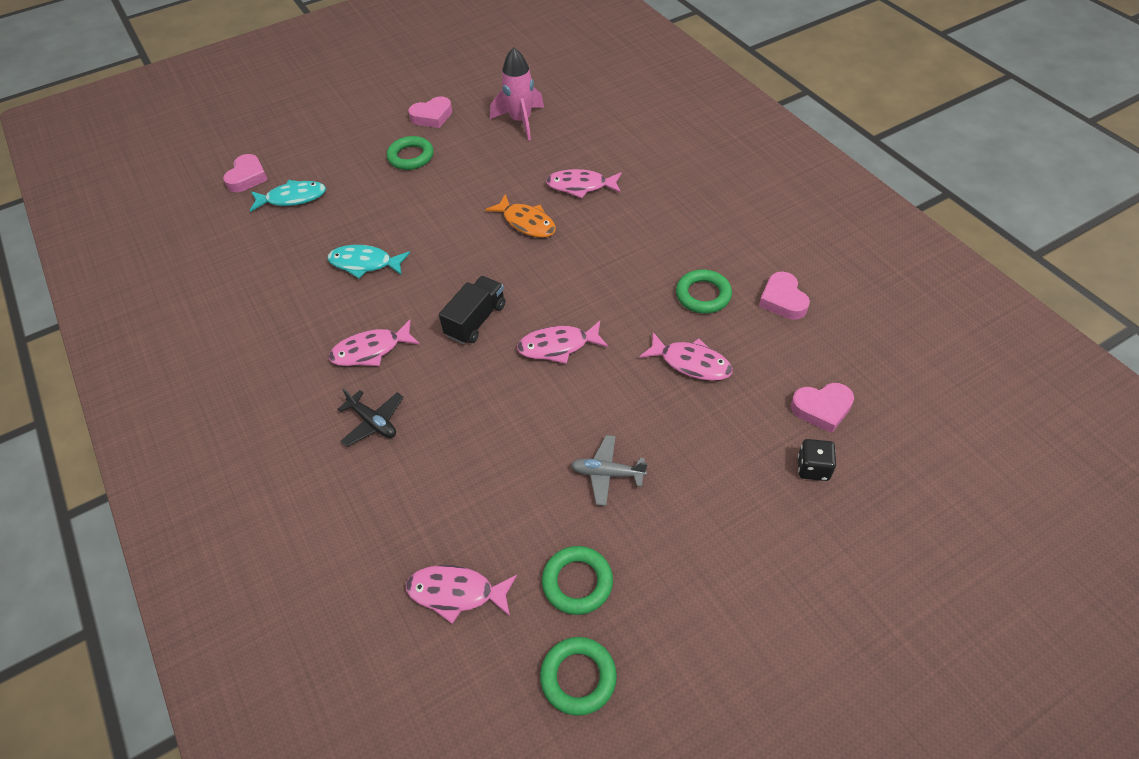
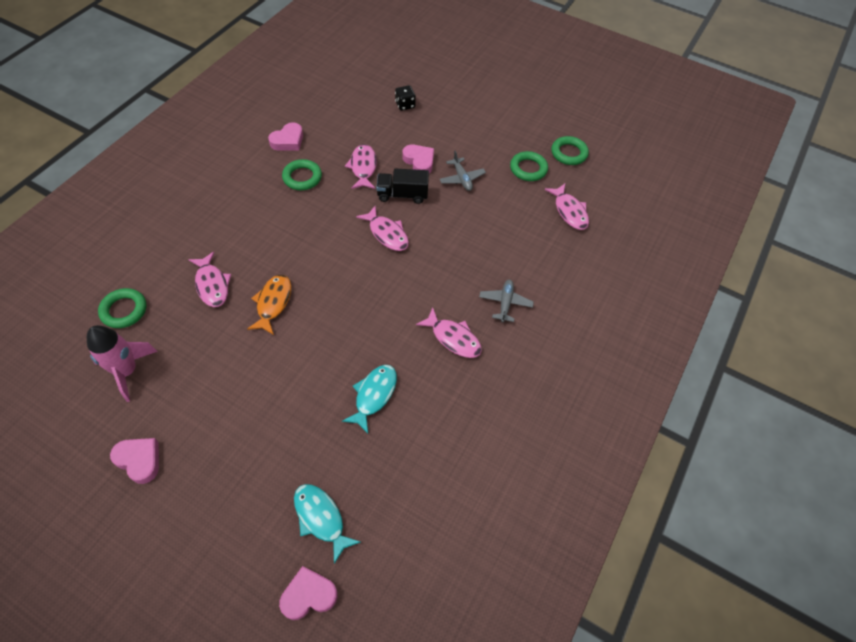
camera: 125 degrees left, 5 degrees up
turquoise fish [327,245,410,279] -> turquoise fish turned 135 degrees counterclockwise [342,365,397,434]
black plane [338,388,404,446] -> grey plane [479,280,534,323]
green ring [387,136,434,170] -> green ring moved to [98,288,146,328]
black truck [439,276,505,344] -> black truck moved to [376,168,429,204]
pink heart [791,383,854,433] -> pink heart moved to [403,145,434,173]

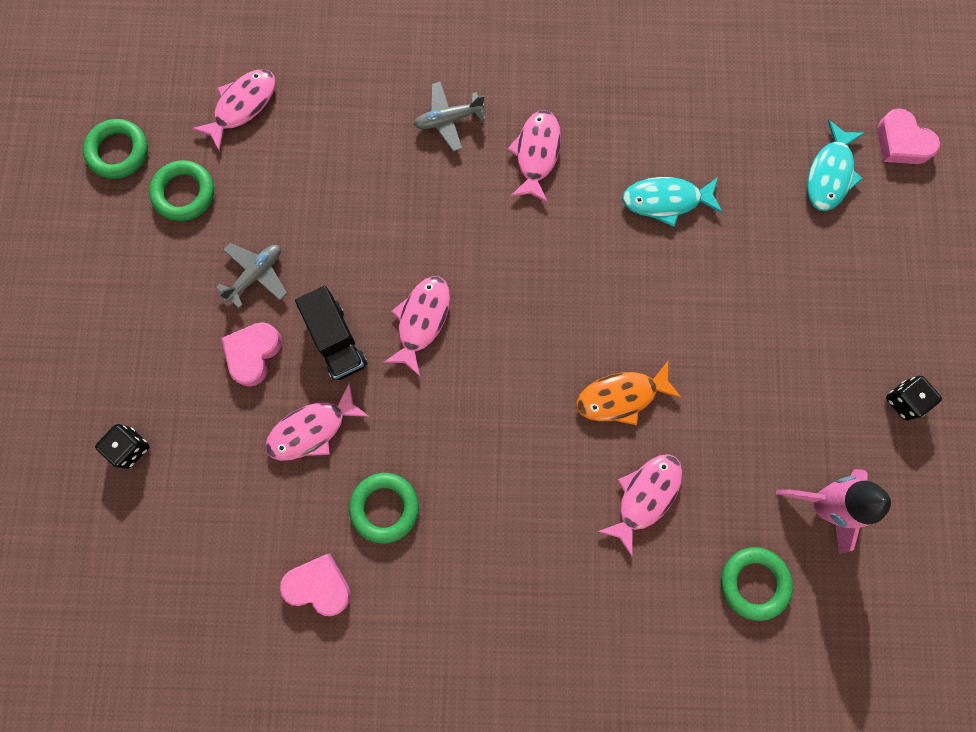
camera: 115 degrees left, 20 degrees up
pink heart [110,438,159,484] -> black dice [886,376,942,421]

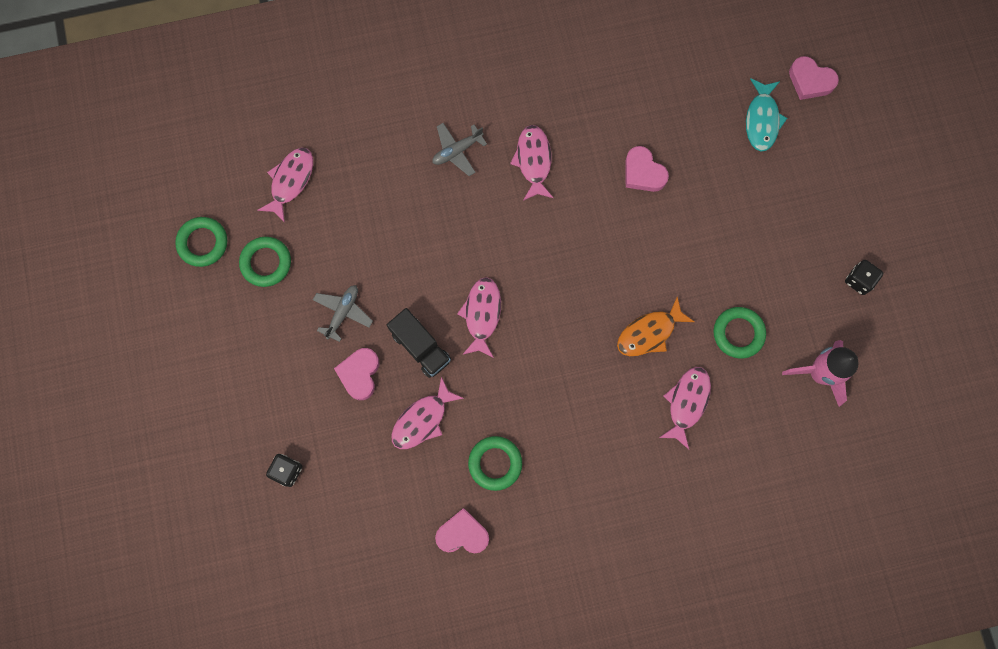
camera: 15 degrees left, 0 degrees up
turquoise fish [622,177,723,227] -> pink heart [625,146,669,192]
green ring [721,547,793,621] -> green ring moved to [714,307,766,359]

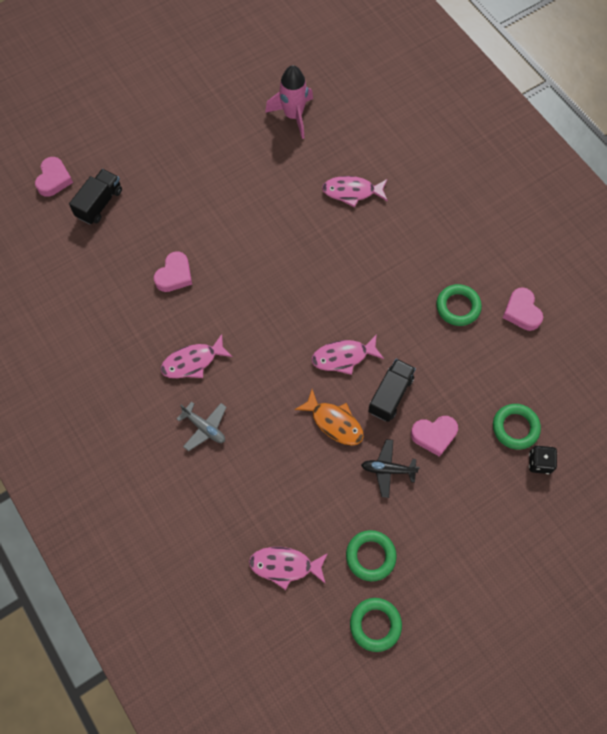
camera: 110 degrees left, 10 degrees down
grey plane [313,285,373,342] -> black plane [361,439,420,498]
pink fish [392,376,464,449] -> none
orange fish [617,297,694,356] -> orange fish moved to [295,389,364,445]
green ring [714,307,766,359] -> green ring moved to [493,404,541,450]
turquoise fish [746,78,787,151] -> black truck [69,169,122,224]
black dice [845,260,883,295] -> none

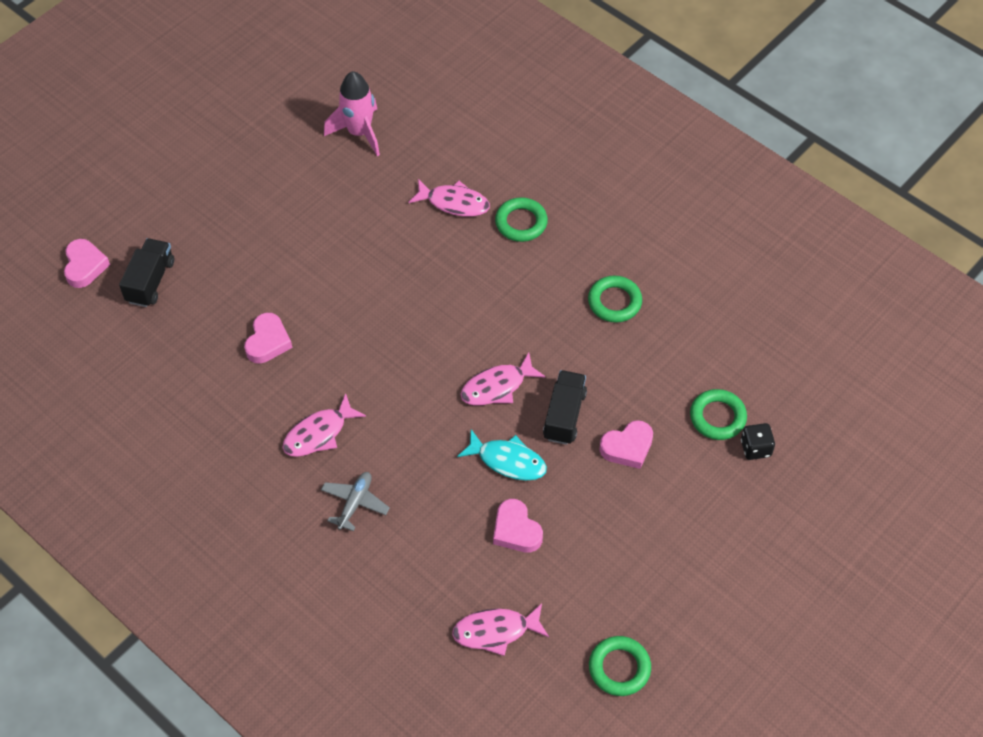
camera: 15 degrees left, 10 degrees down
grey plane [177,402,226,451] -> grey plane turned 90 degrees counterclockwise [321,472,390,531]
orange fish [295,389,364,445] -> turquoise fish [457,429,547,481]
pink fish [322,176,388,207] -> pink fish turned 150 degrees counterclockwise [408,179,490,217]
green ring [346,530,397,581] -> green ring moved to [495,197,548,242]
black plane [361,439,420,498] -> none
pink heart [503,287,543,331] -> pink heart moved to [493,499,543,553]

